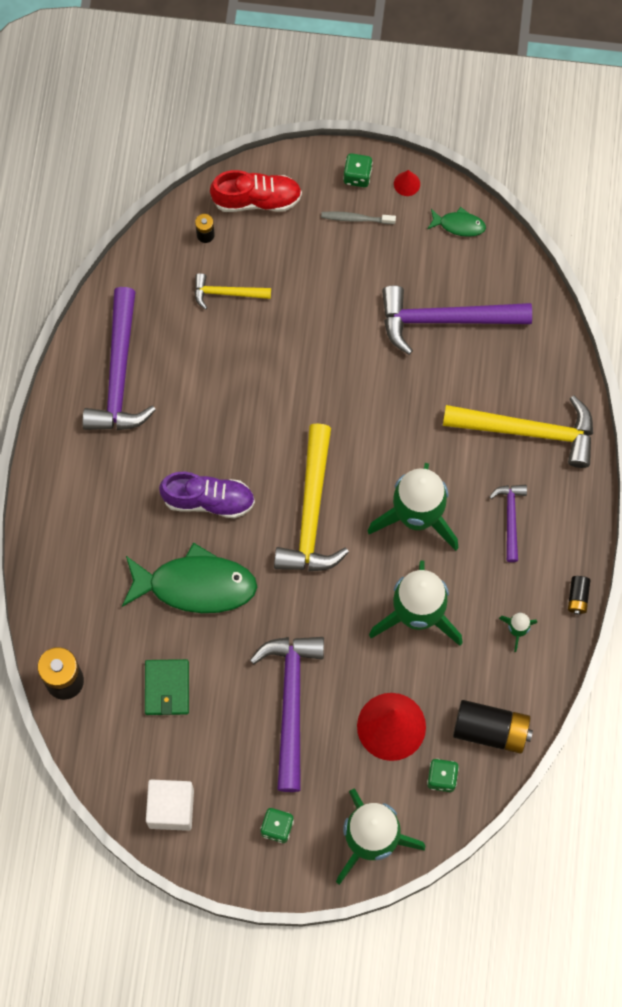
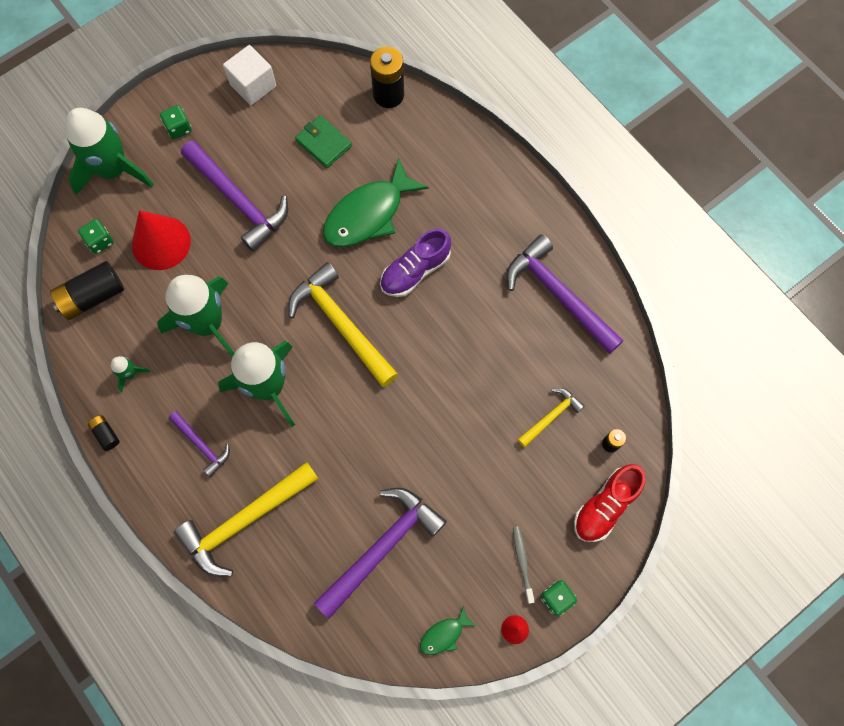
camera: 135 degrees right, 0 degrees up
grey toothbrush [321,211,396,224] -> grey toothbrush turned 60 degrees counterclockwise [513,526,535,604]

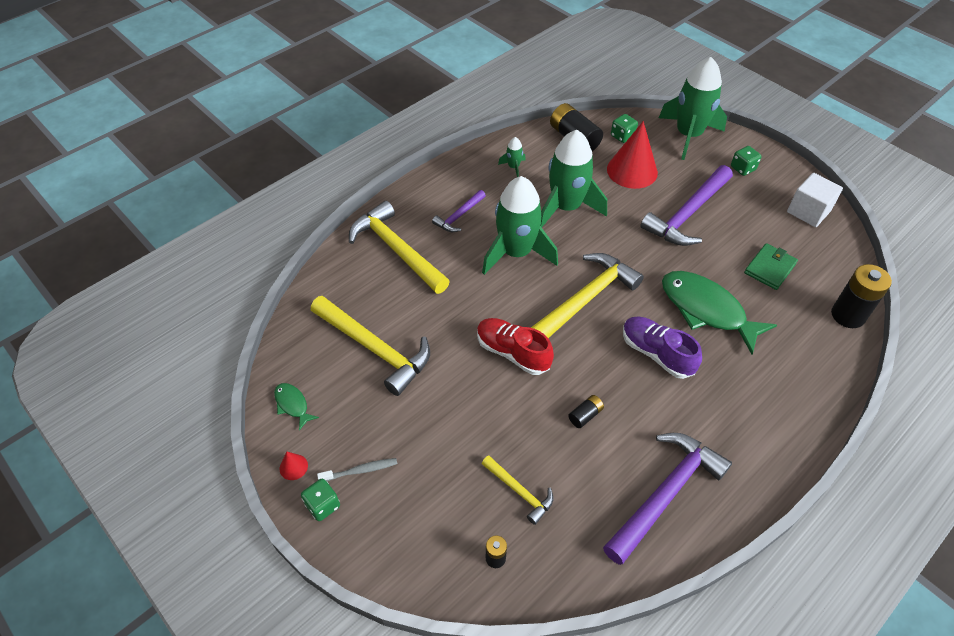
camera: 85 degrees right, 20 degrees down
black battery [88,415,120,451] -> black battery moved to [568,395,604,428]
purple hammer [314,488,447,619] -> yellow hammer [311,296,430,396]
red shoe [574,464,646,542] -> red shoe moved to [477,318,554,375]

